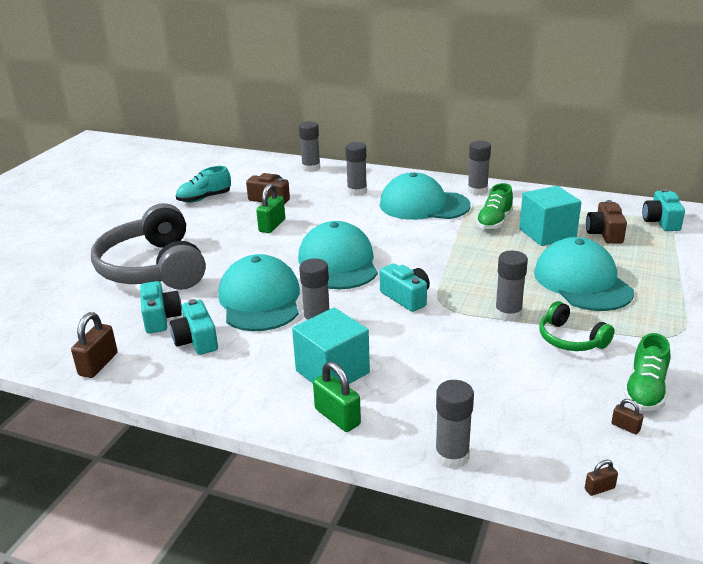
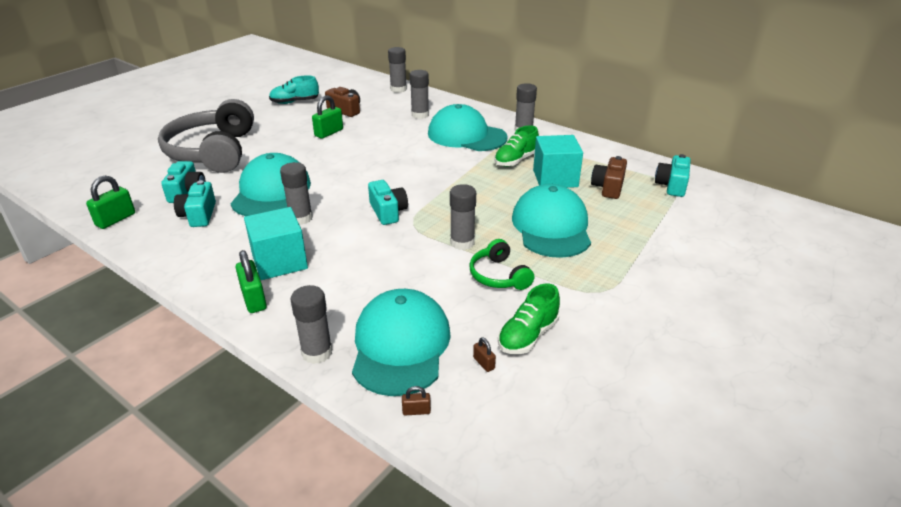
camera: 15 degrees right, 5 degrees up
brown padlock [71,312,118,378] -> green padlock [86,176,135,229]
turquoise cap [298,221,378,289] -> turquoise cap moved to [352,289,451,396]

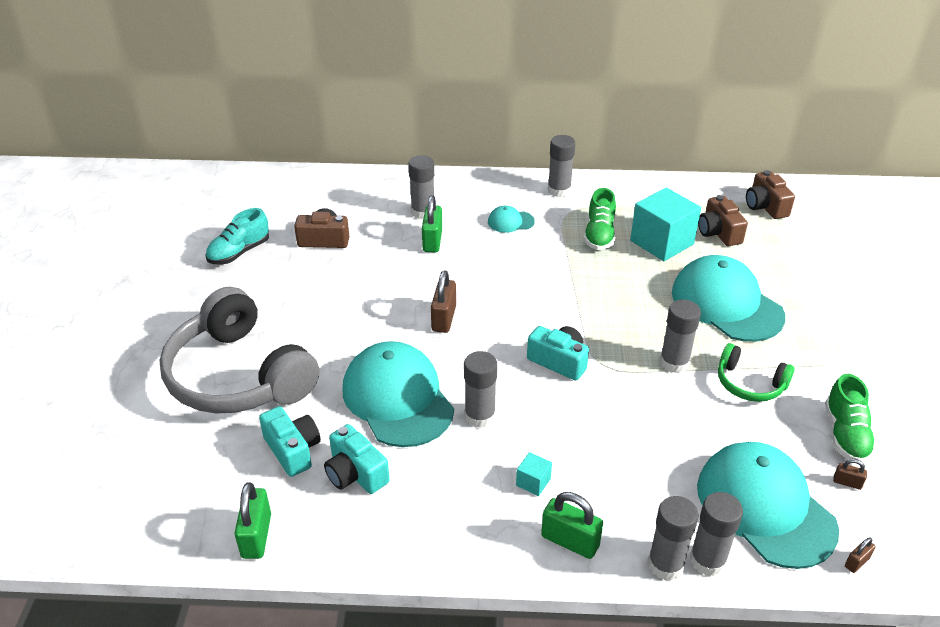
camera: 35 degrees left, 5 degrees up
turquoise cube [244,207,308,280] -> turquoise cube [516,452,552,496], size x0.43
green padlock [312,95,343,139] -> green padlock moved to [422,195,442,252]
grey glue stick [388,47,407,93] -> grey glue stick moved to [648,496,699,580]
turquoise cap [428,104,508,151] -> turquoise cap [488,206,535,233], size x0.44
turquoise camera [655,154,691,197] -> brown camera [746,170,795,219]
none -> brown padlock [431,270,456,333]

